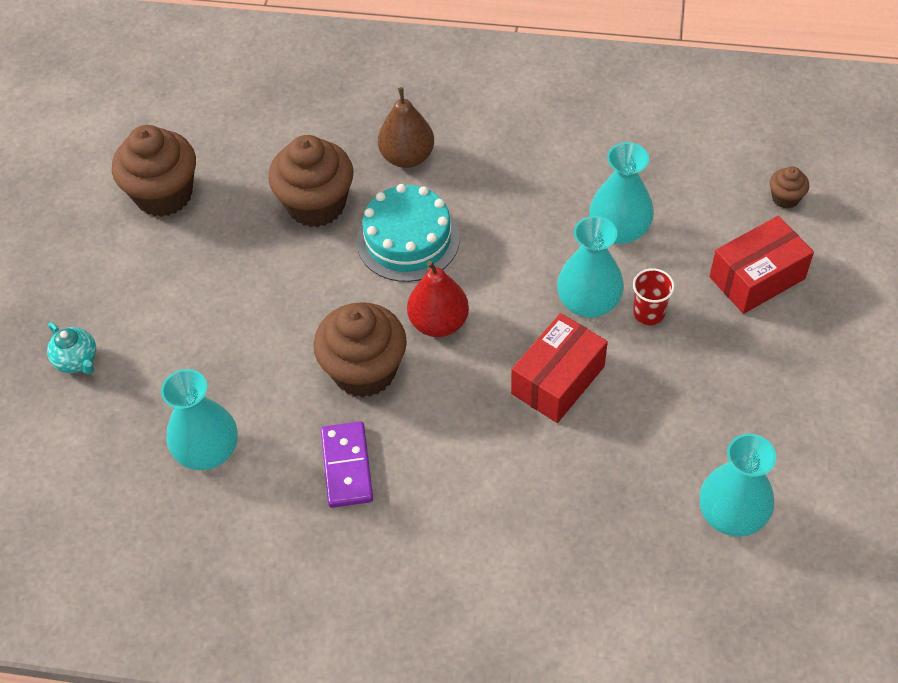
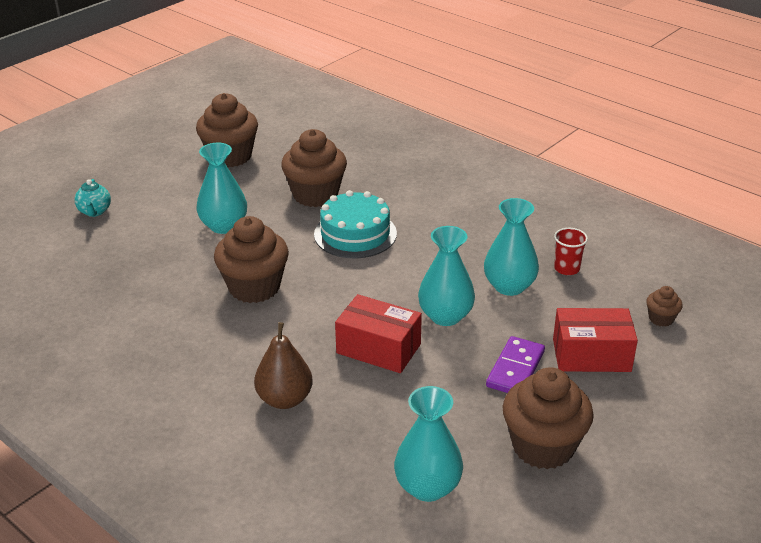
camera: 30 degrees right, 20 degrees down
turquoise vase [161,369,238,470] -> turquoise vase moved to [197,143,247,234]
purple domino [321,421,373,508] -> purple domino moved to [486,336,545,393]
brown pear [378,87,434,168] -> brown pear moved to [254,322,313,409]
red pear [407,261,469,337] -> none
red box [511,313,608,423] -> red box turned 45 degrees clockwise [335,294,422,373]
red cup [633,268,675,325] -> red cup moved to [554,228,588,275]
none -> brown cupcake [502,367,594,469]

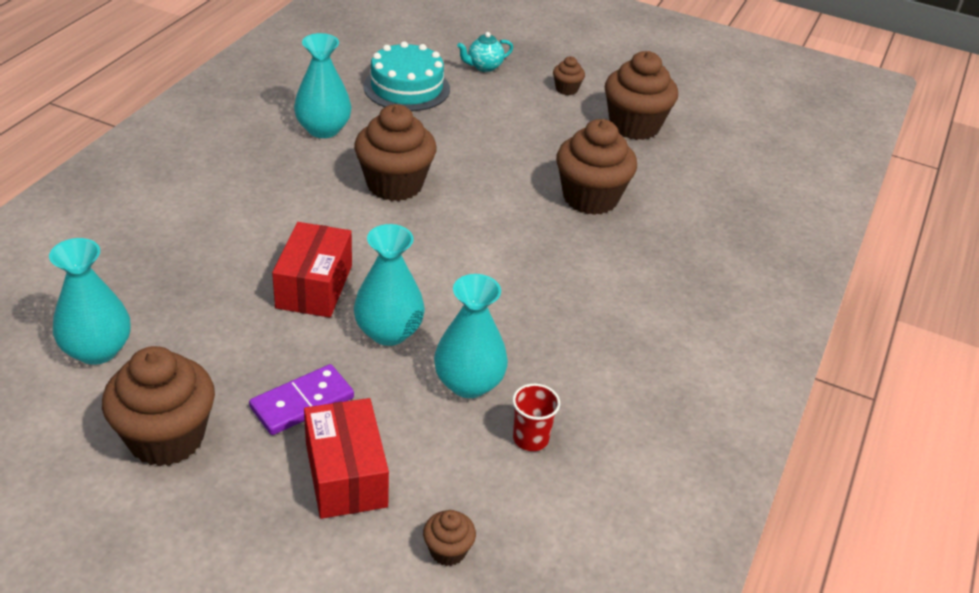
camera: 70 degrees right, 5 degrees up
turquoise vase [197,143,247,234] -> turquoise vase moved to [294,33,352,138]
brown pear [254,322,313,409] -> none
turquoise cake [314,190,397,258] -> turquoise cake moved to [363,41,450,111]
purple domino [486,336,545,393] -> purple domino turned 45 degrees counterclockwise [249,364,354,435]
none -> brown cupcake [553,56,585,95]

